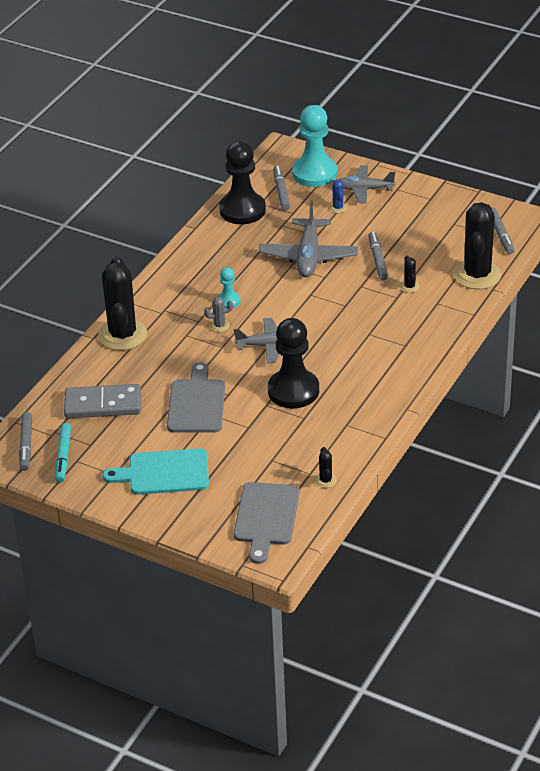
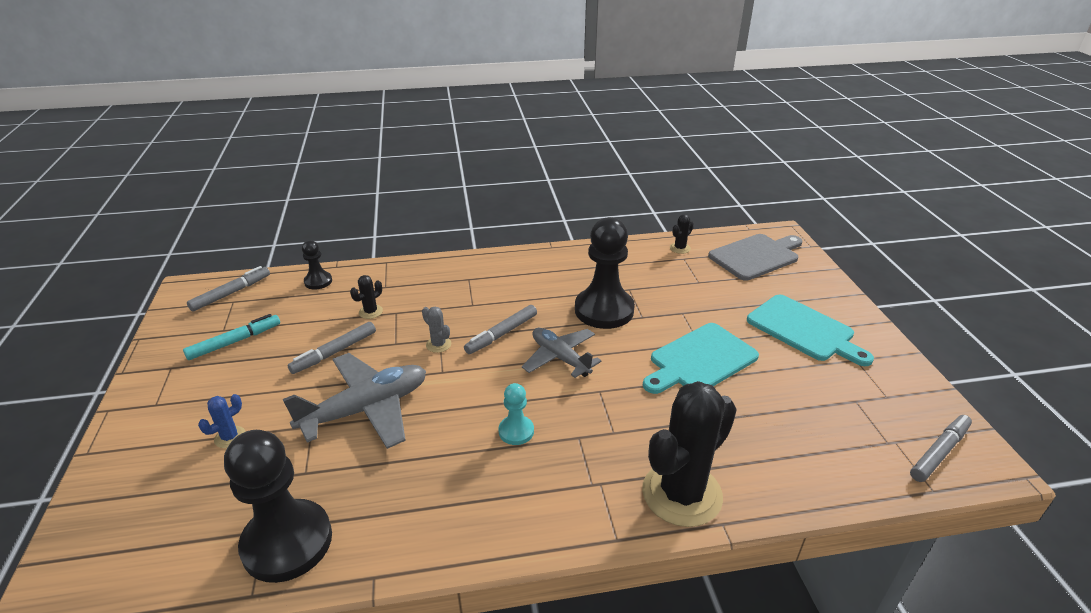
camera: 130 degrees left, 5 degrees down
turquoise marker [55,423,71,483] -> turquoise marker moved to [183,314,280,360]
grey domino [64,384,141,418] -> none
grey cutting board [167,362,225,433] -> turquoise cutting board [643,323,759,394]
grey cactus [204,297,233,332] -> grey cactus moved to [422,307,451,353]
grey marker [273,166,290,210] -> grey marker moved to [464,305,537,354]
turquoise pawn [292,105,338,187] -> none
grey plane [338,166,395,203] -> none
black cactus [454,202,502,289] -> black pawn [302,240,332,290]

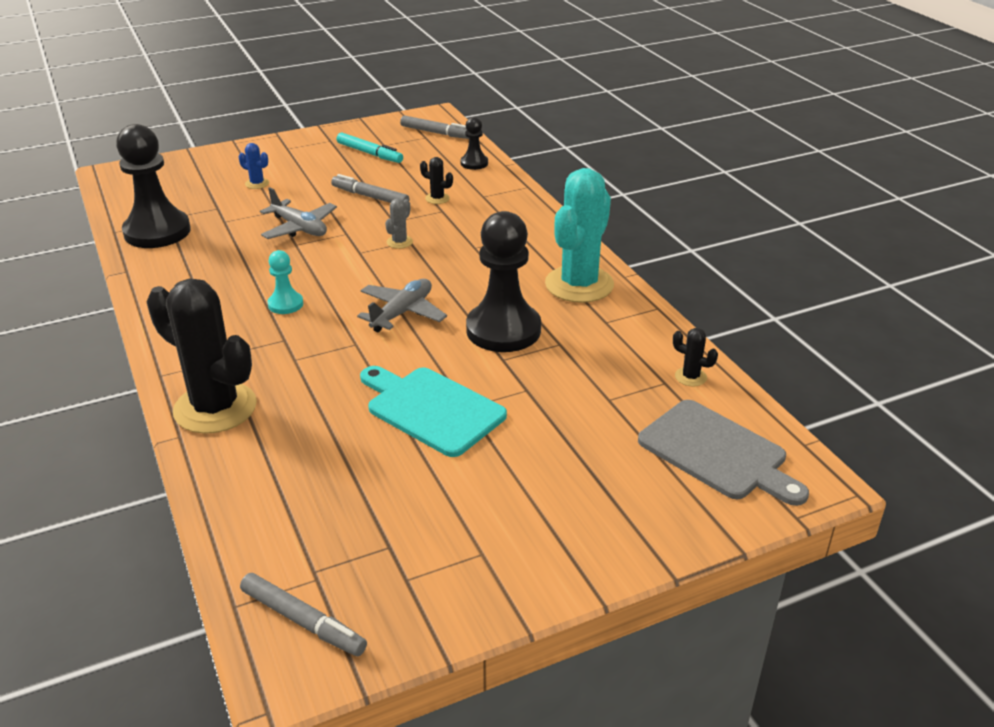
camera: 75 degrees right, 0 degrees up
grey plane [283,353,426,449] -> grey plane [260,187,337,239], size x0.66
grey marker [464,305,537,354] -> none
turquoise cutting board [747,295,874,366] -> none
none -> turquoise cactus [545,168,614,303]

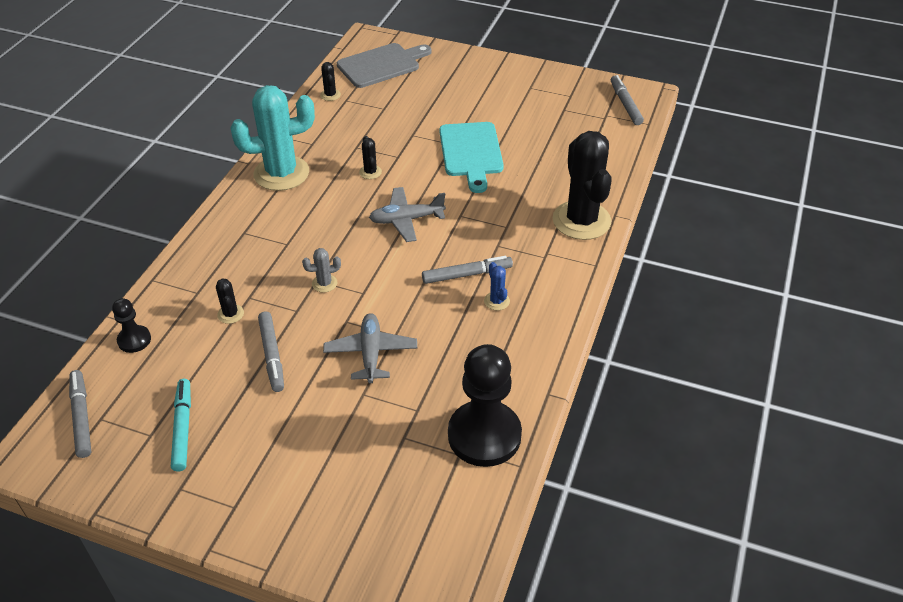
camera: 135 degrees left, 10 degrees up
blue cactus [239,143,269,189] -> blue cactus moved to [484,262,510,310]
turquoise pawn [268,250,303,314] -> grey marker [422,256,513,284]
black pawn [466,211,541,352] -> black cactus [359,136,382,179]
grey cutting board [638,400,809,506] -> grey cutting board turned 60 degrees clockwise [337,43,432,88]

